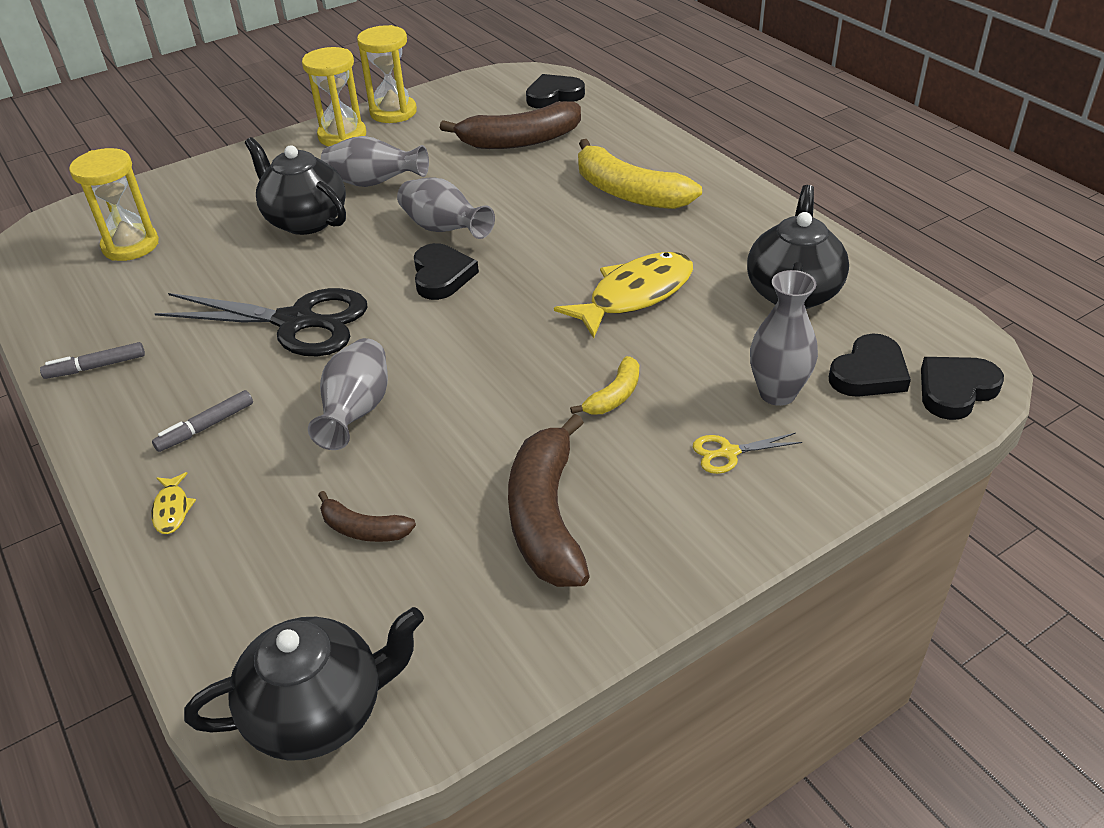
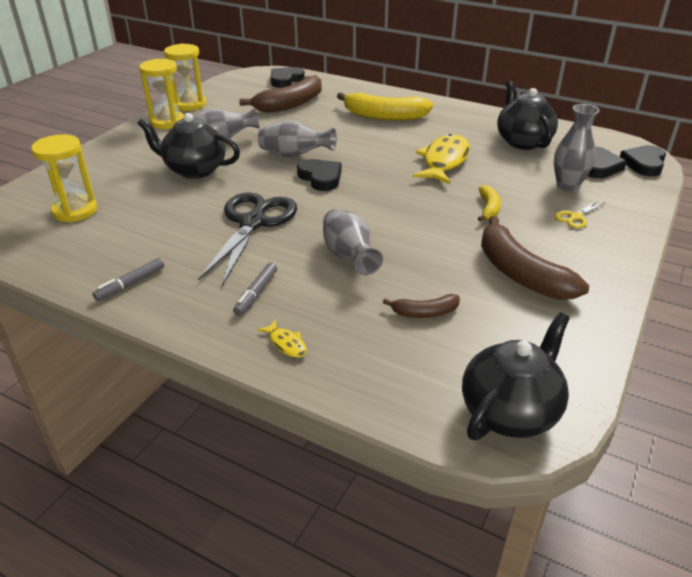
camera: 30 degrees left, 5 degrees down
black scissors [154,288,367,356] -> black scissors turned 60 degrees counterclockwise [198,192,297,286]

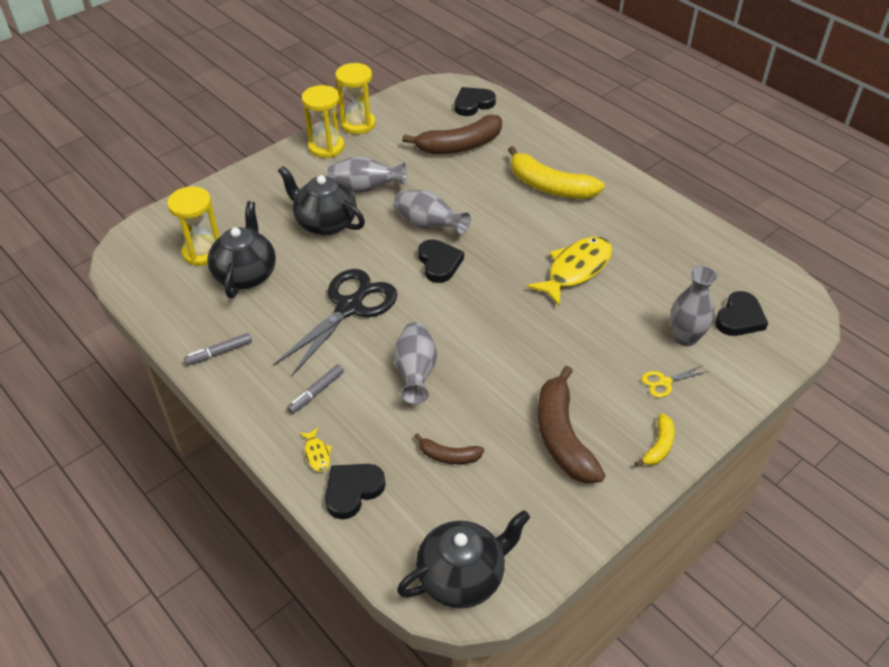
camera: 20 degrees right, 10 degrees up
yellow banana [478,185,501,221] -> yellow banana moved to [635,413,675,467]
black teapot [497,81,558,150] -> black teapot moved to [207,201,276,298]
black heart [620,145,666,176] -> black heart moved to [325,464,386,520]

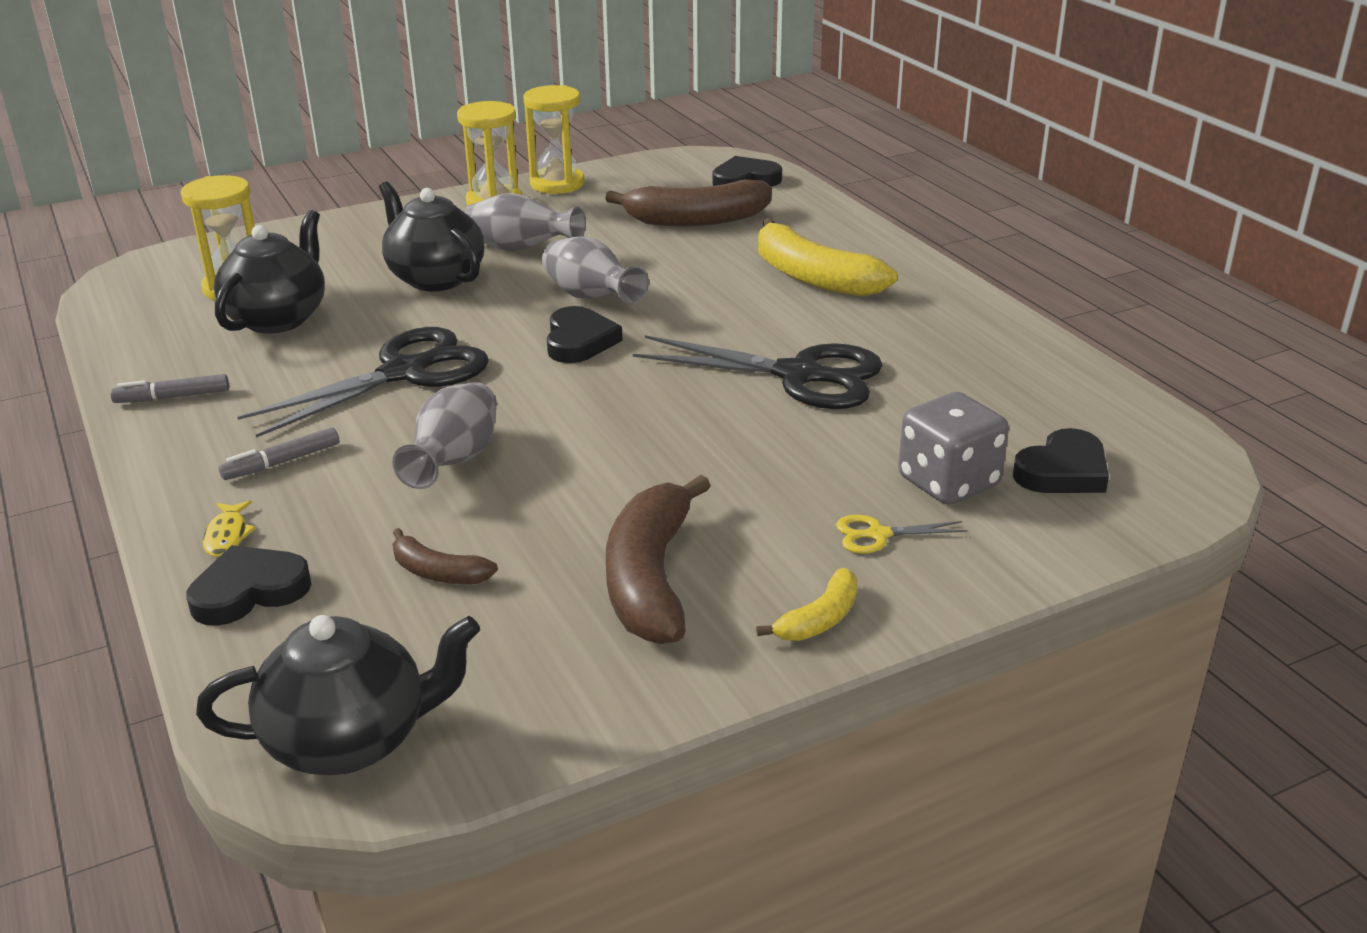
camera: 15 degrees right, 15 degrees down
yellow fish [527,237,612,306] -> black scissors [633,335,883,409]
grey vase [670,265,718,346] -> grey dice [898,392,1009,505]

